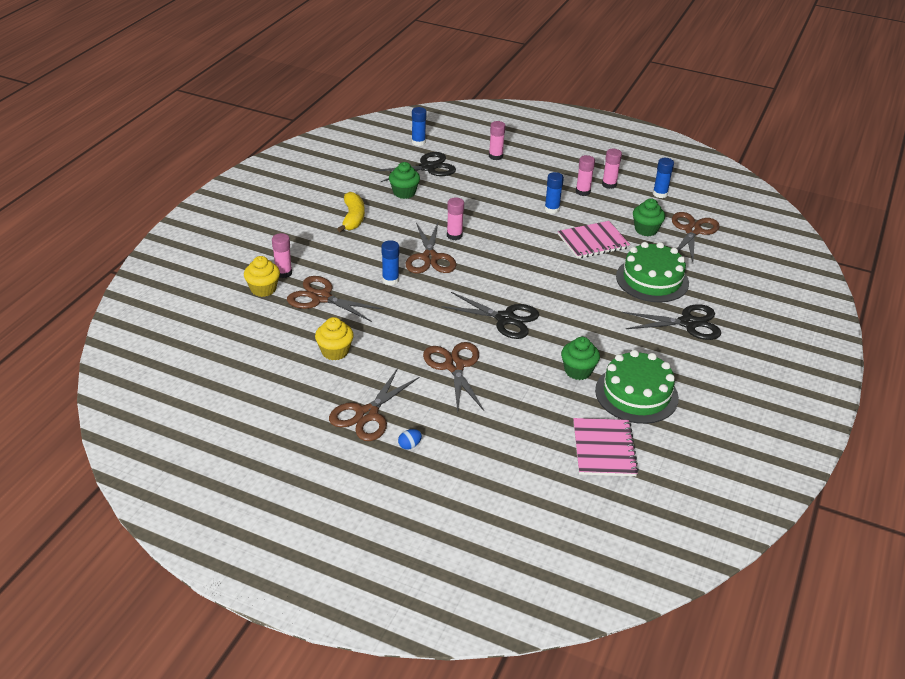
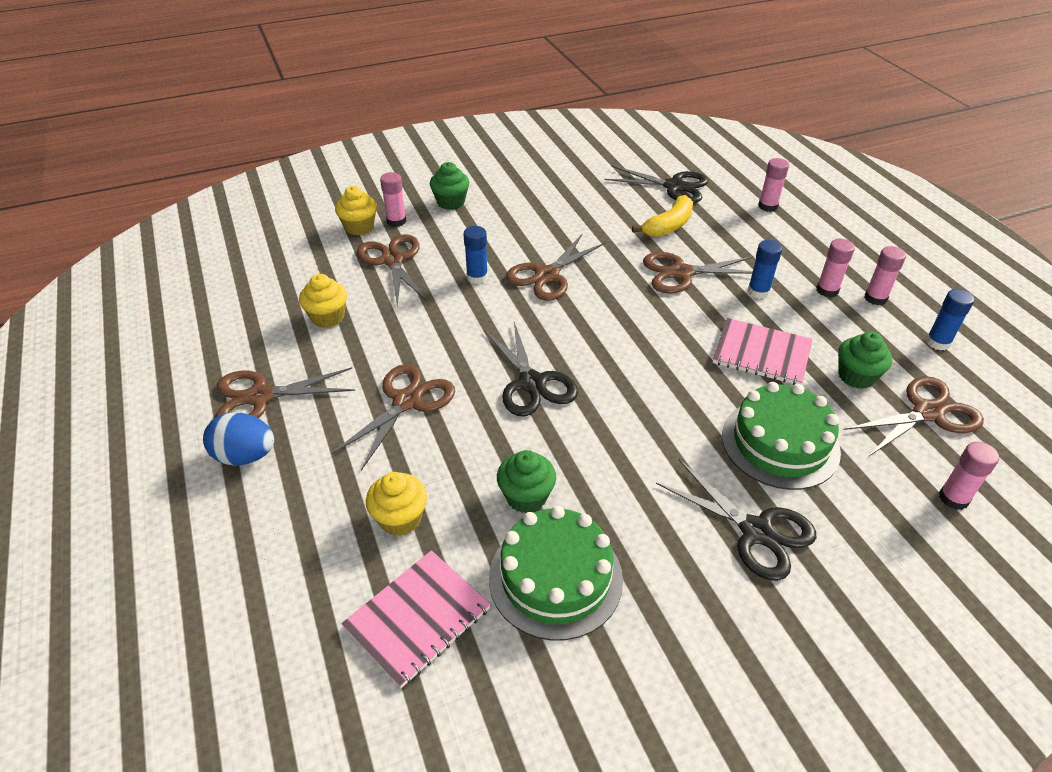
camera: 45 degrees right, 5 degrees up
yellow banana [337,192,365,232] -> yellow banana moved to [632,195,693,237]
green cupcake [389,162,420,199] -> green cupcake moved to [430,162,469,210]
blue egg [398,429,422,450] -> blue egg [203,412,274,465], size x2.06
blue glue stick [412,107,426,146] -> none
pink glue stick [447,197,464,240] -> pink glue stick moved to [939,442,999,510]
none -> yellow cupcake [366,472,427,536]
none -> brown scissors [643,252,753,294]

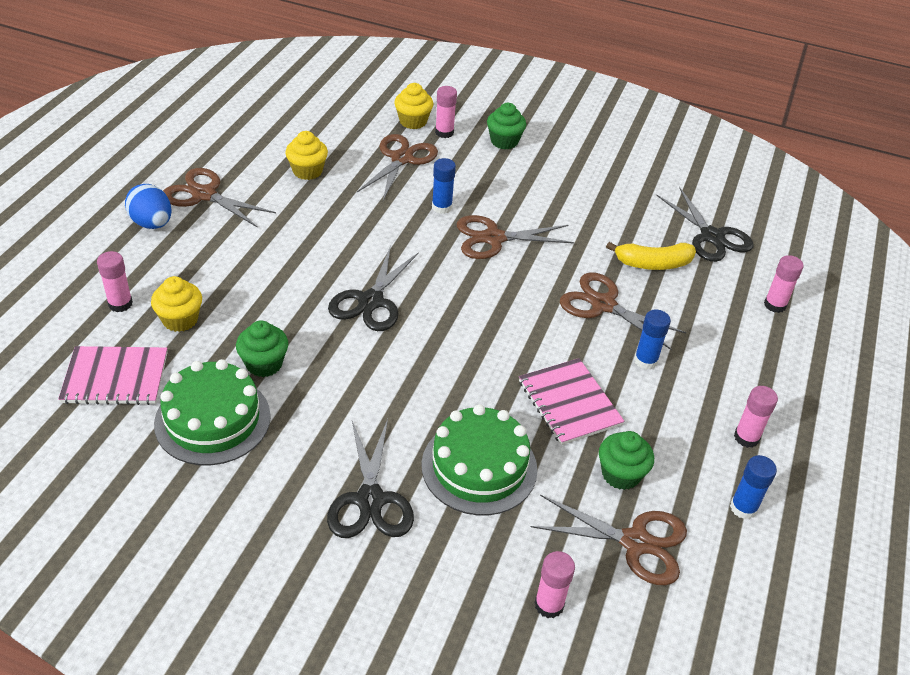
camera: 40 degrees right, 0 degrees up
brown scissors [331,364,455,471] -> none
pink glue stick [816,239,855,297] -> pink glue stick moved to [97,251,133,312]

